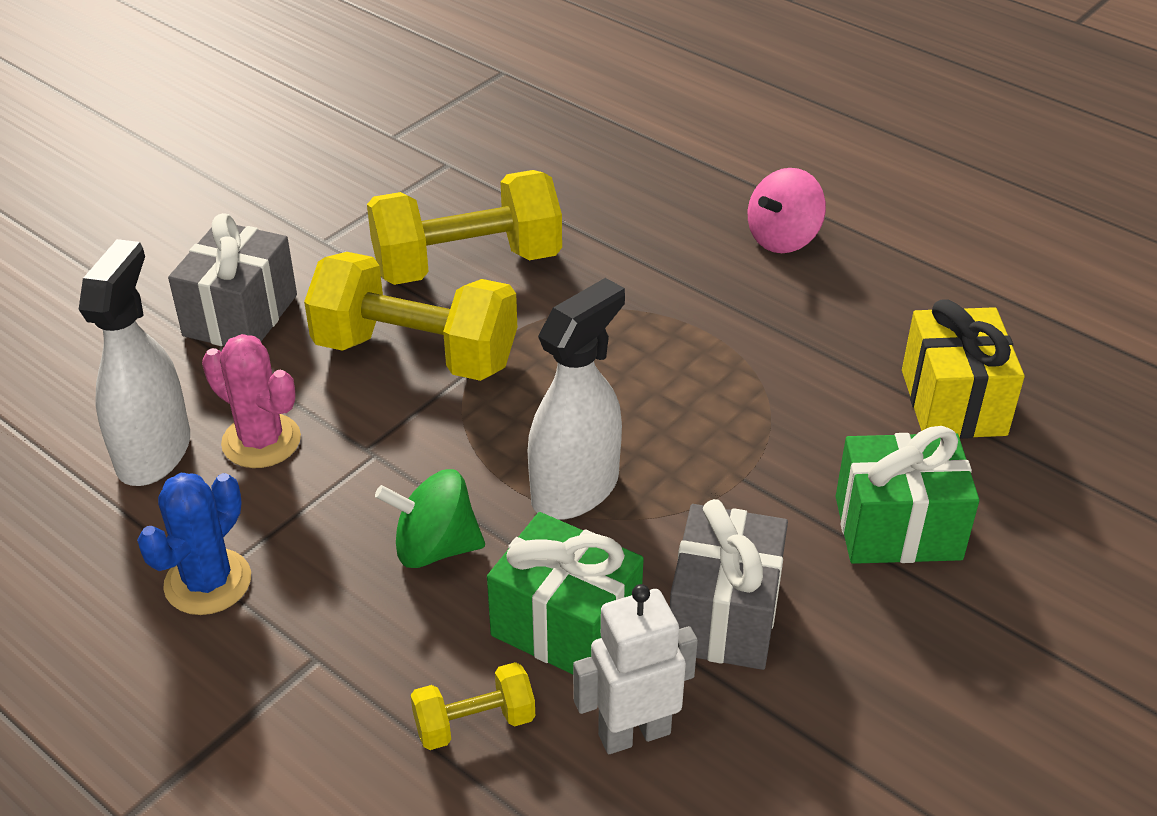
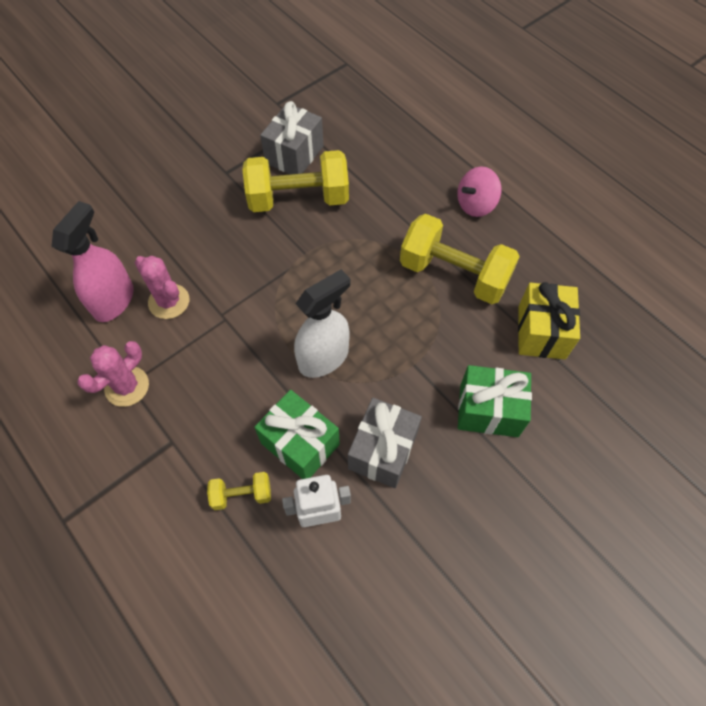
camera: 10 degrees right, 20 degrees up
white spray bottle [78,239,190,486] -> pink spray bottle [52,201,134,322]
blue cactus [137,473,251,615] -> pink cactus [77,341,149,407]
grey gift [168,213,297,346] -> grey gift moved to [260,101,324,175]
yellow dumbbell [304,252,517,381] -> yellow dumbbell moved to [400,214,520,304]
green spinning top [375,469,485,568] -> none

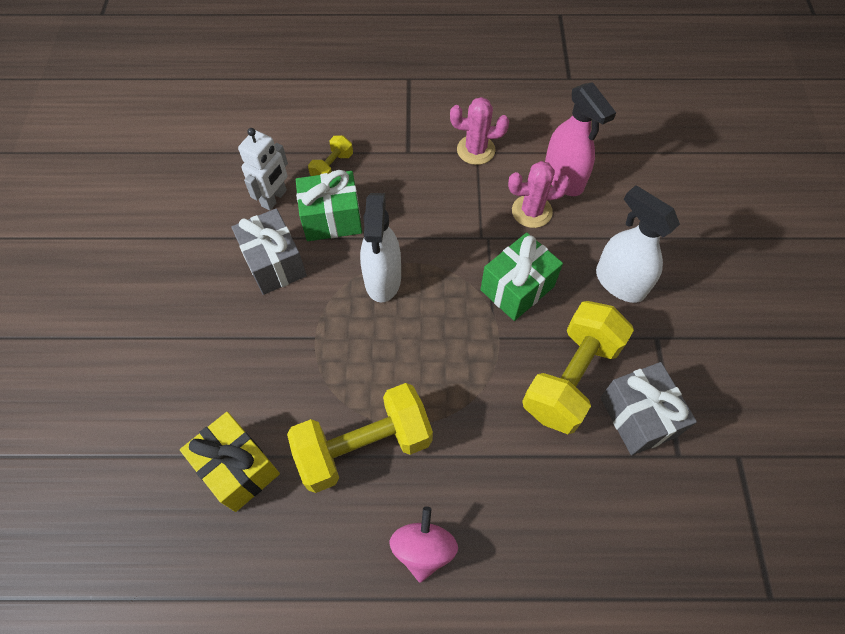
camera: 130 degrees right, 0 degrees up
pink cactus [77,341,149,407] -> pink cactus turned 75 degrees counterclockwise [450,97,509,165]
green gift [458,365,532,437] -> green gift moved to [480,233,563,321]
none -> white spray bottle [596,185,680,303]

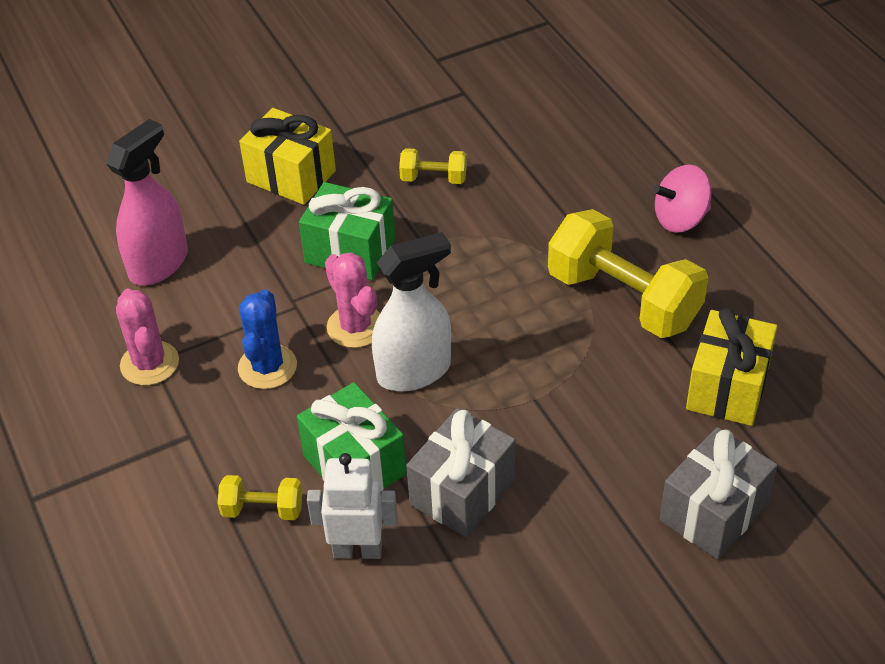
camera: 115 degrees left, 15 degrees down
pink cactus [508,161,571,228] -> pink cactus moved to [325,252,380,348]
yellow dumbbell [522,301,634,434] -> yellow dumbbell [399,148,467,184], size x0.47
white spray bottle [596,185,680,303] -> yellow gift [239,108,336,205]
grey gift [600,362,697,455] -> grey gift moved to [660,427,778,559]
none -> blue cactus [238,289,297,389]

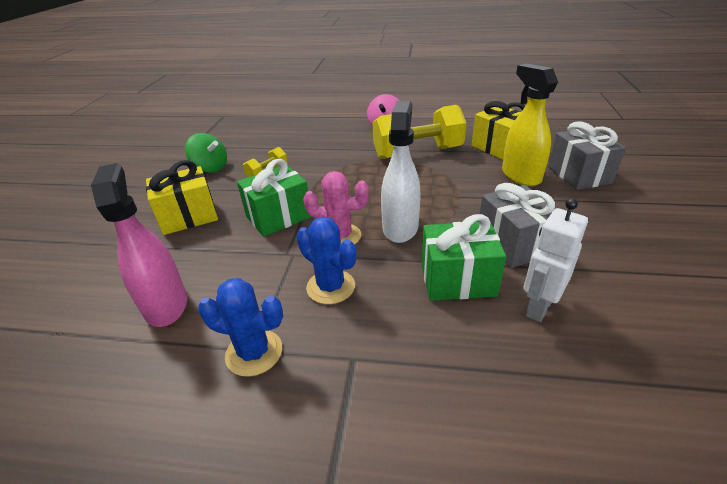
camera: 55 degrees left, 10 degrees down
pink cactus [116,288,179,385] -> blue cactus [198,278,283,377]
yellow dumbbell [217,475,302,520] -> none
none -> green spinning top [185,133,227,173]
none -> yellow spray bottle [502,64,558,186]

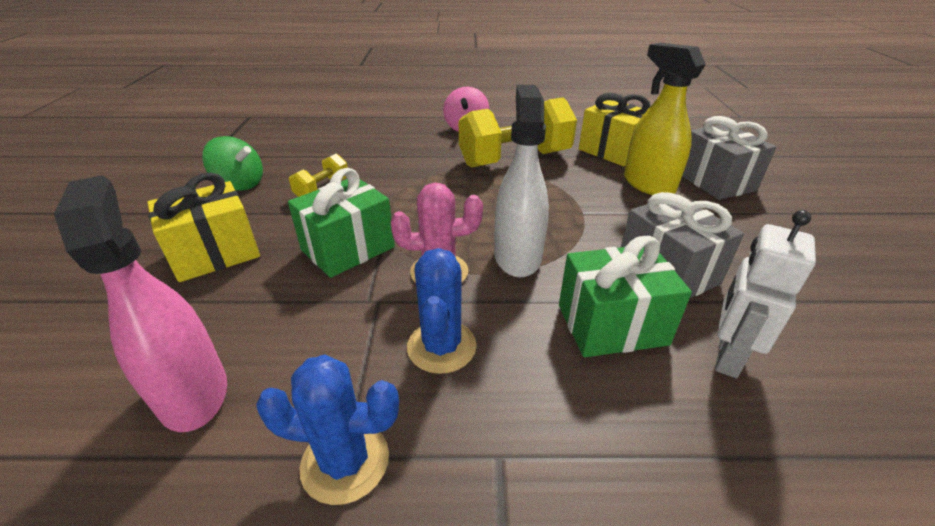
camera: 10 degrees left, 0 degrees up
blue cactus [296,217,356,304] -> blue cactus turned 60 degrees clockwise [407,248,477,374]

